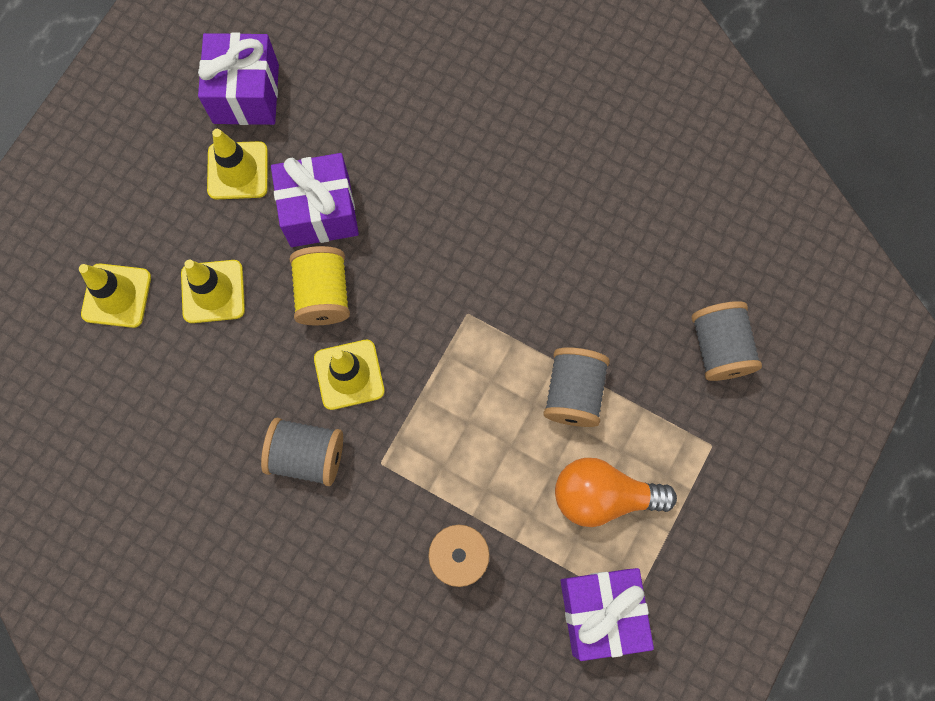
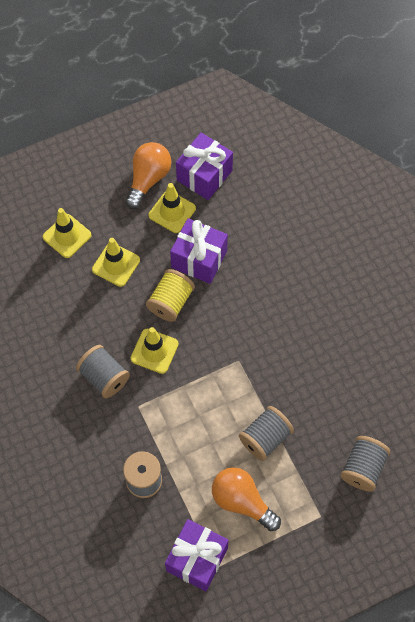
camera: 35 degrees right, 10 degrees down
none -> orange light bulb [125,142,171,209]

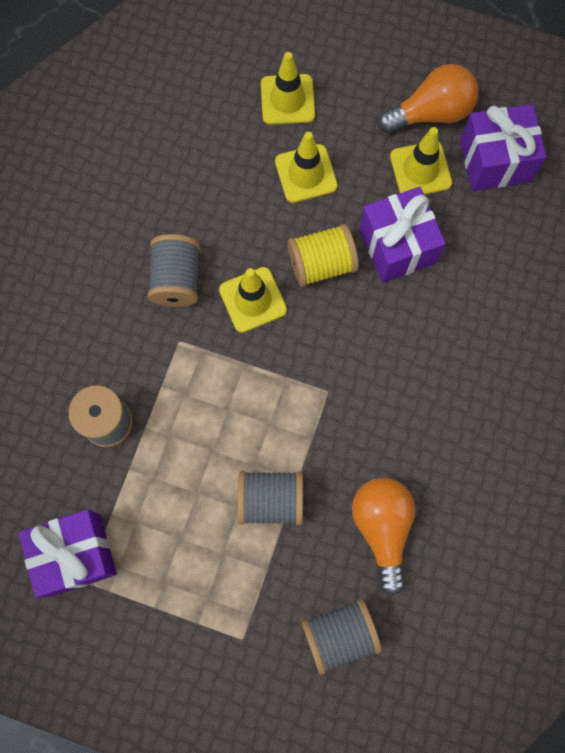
camera: 45 degrees right, 10 degrees up
orange light bulb [212,467,281,531] -> orange light bulb moved to [352,478,416,595]

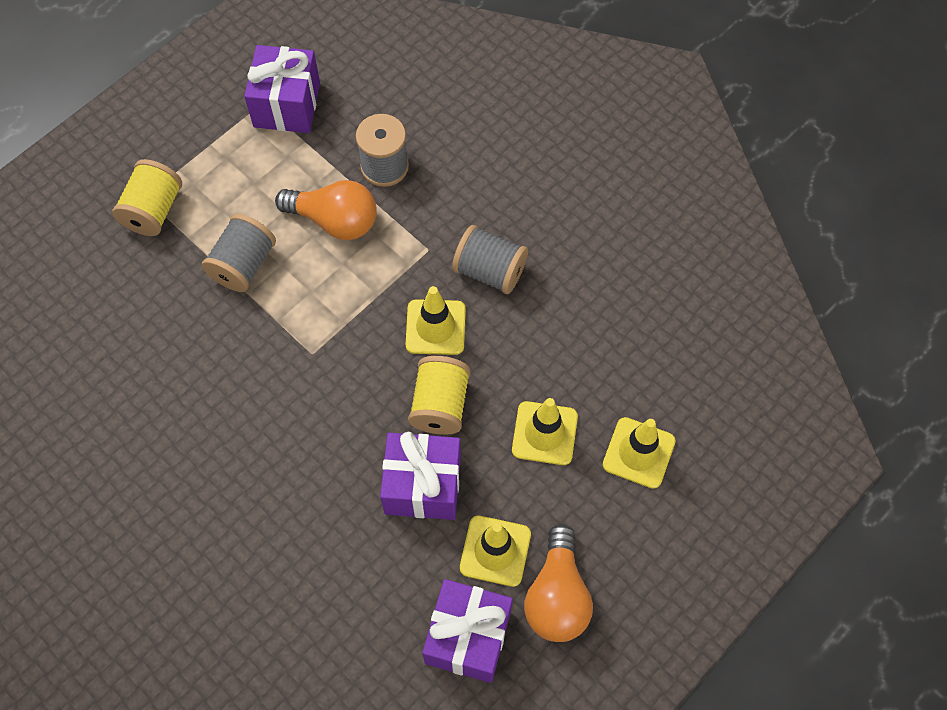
camera: 115 degrees right, 10 degrees down
grey spool [302,599,382,675] -> none
orange light bulb [352,478,416,595] -> orange light bulb moved to [275,180,377,240]
none -> yellow spool [112,159,182,236]

